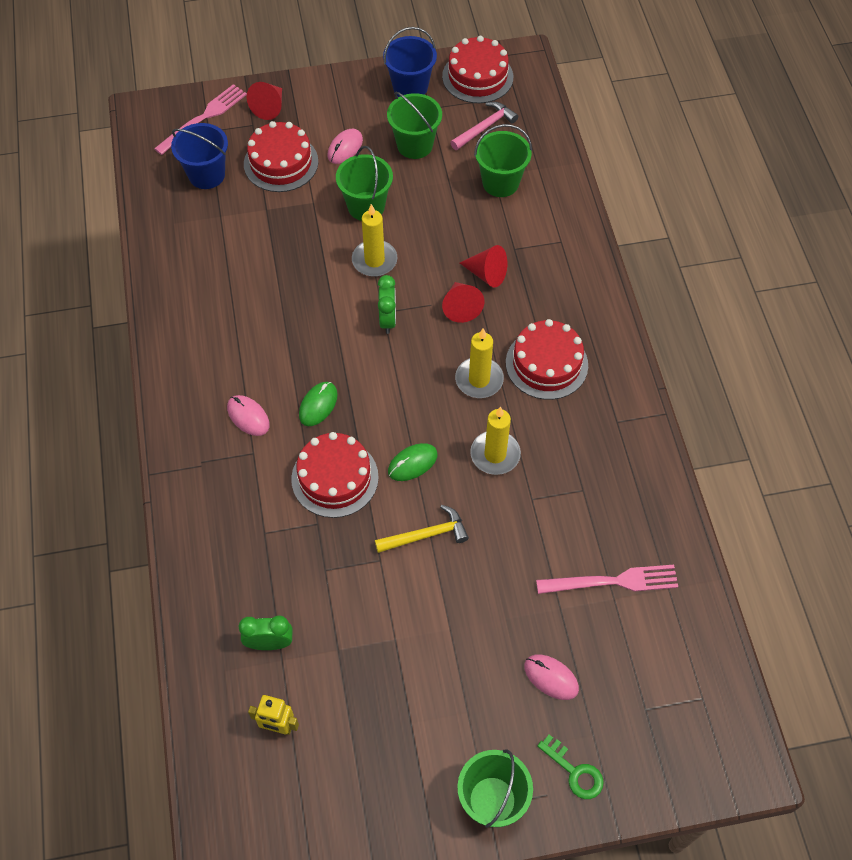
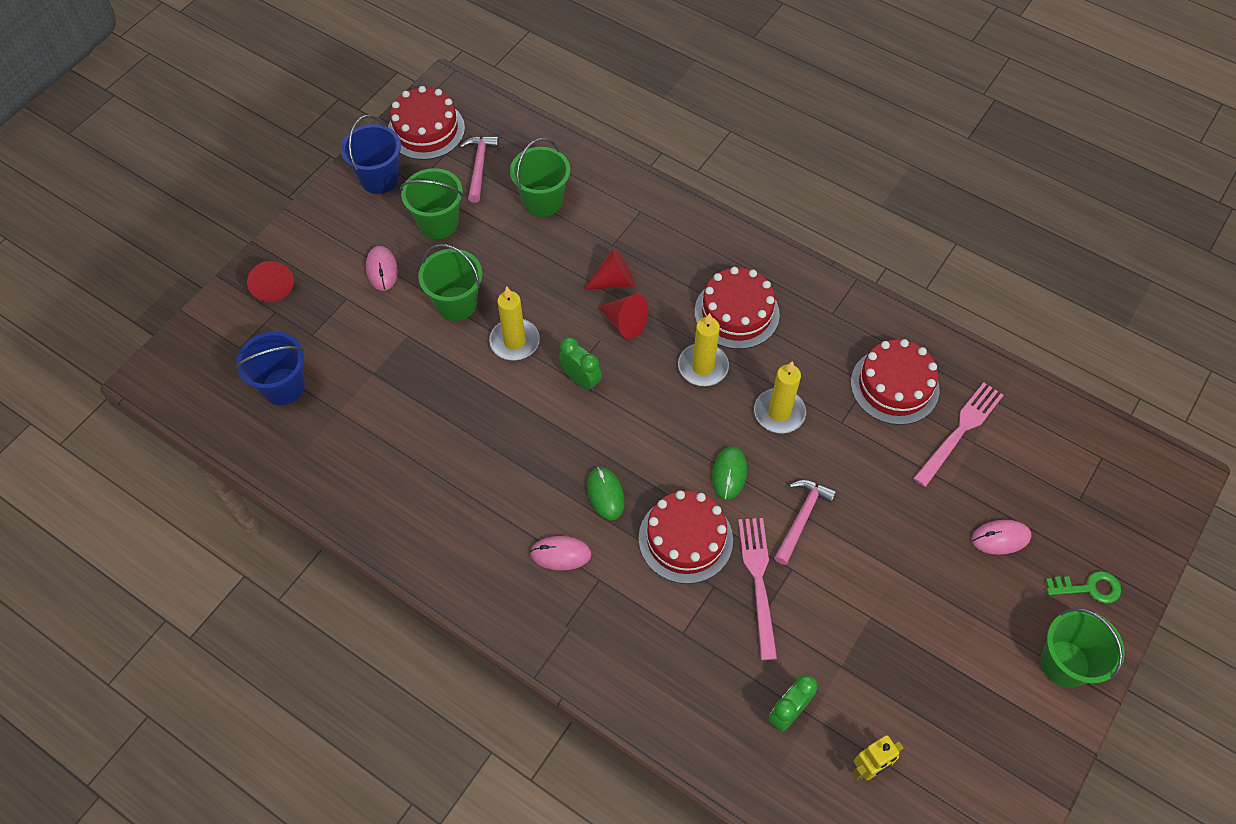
camera: 45 degrees left, 0 degrees up
pink fork [154,84,247,155] -> pink fork moved to [738,518,777,660]
red cake [244,121,318,192] -> red cake moved to [851,339,940,425]
yellow hammer [375,505,469,553] -> pink hammer [774,480,837,565]

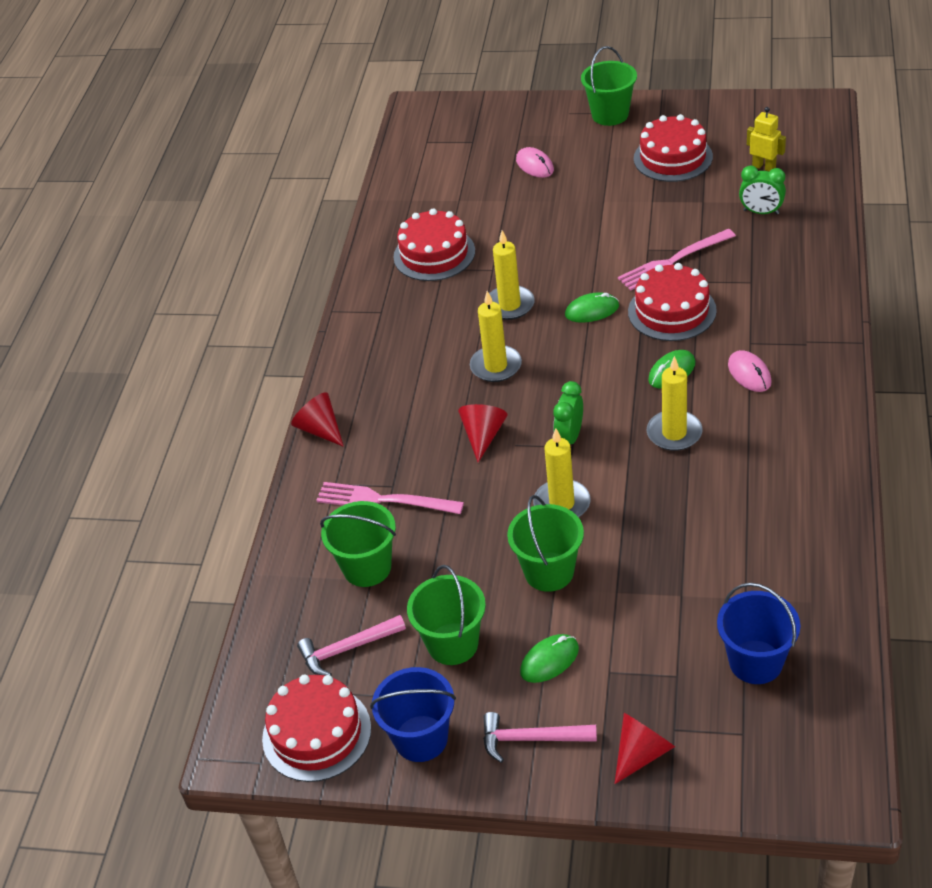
camera: 110 degrees left, 15 degrees down
pink mouse [366,246,398,291] -> green mouse [520,634,579,683]
red cone [584,247,635,290] -> red cone moved to [291,392,344,447]
red cake [695,267,780,349] -> red cake moved to [634,114,713,182]
pink hammer [774,480,837,565] -> pink hammer moved to [483,712,597,763]
pink fork [913,382,1004,487] -> pink fork moved to [316,482,464,514]
green key [1046,571,1121,603] -> none
none -> yellow candle [647,356,702,451]

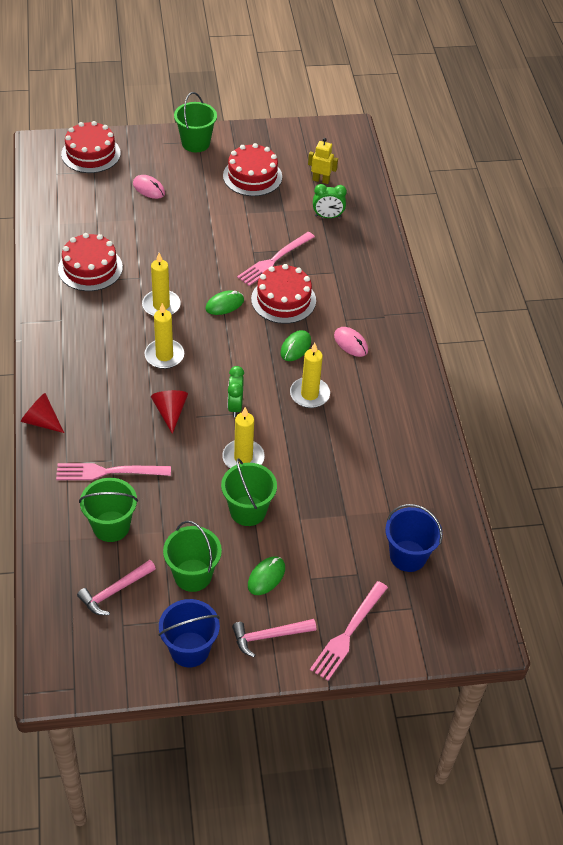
camera: 25 degrees left, 5 degrees up
red cake [262,674,371,782] -> red cake moved to [61,121,121,173]
red cone [615,713,675,784] -> pink fork [310,581,388,681]

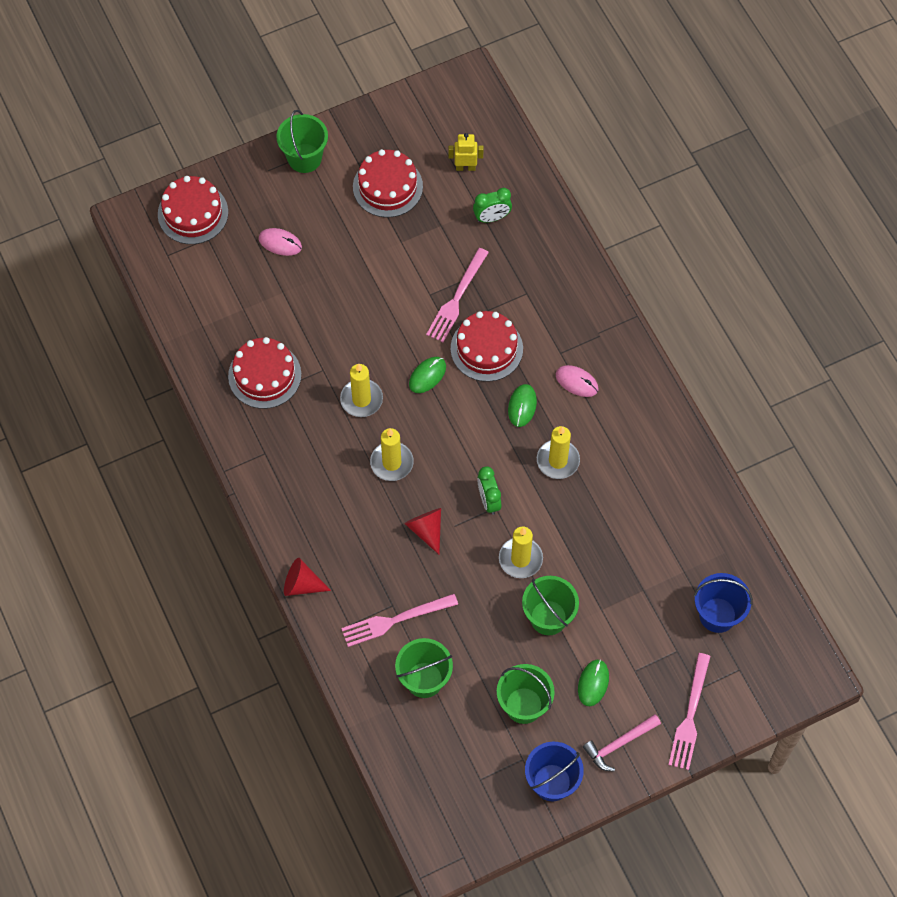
camera: 15 degrees left, 15 degrees up
pink hammer [77,560,156,615] -> none

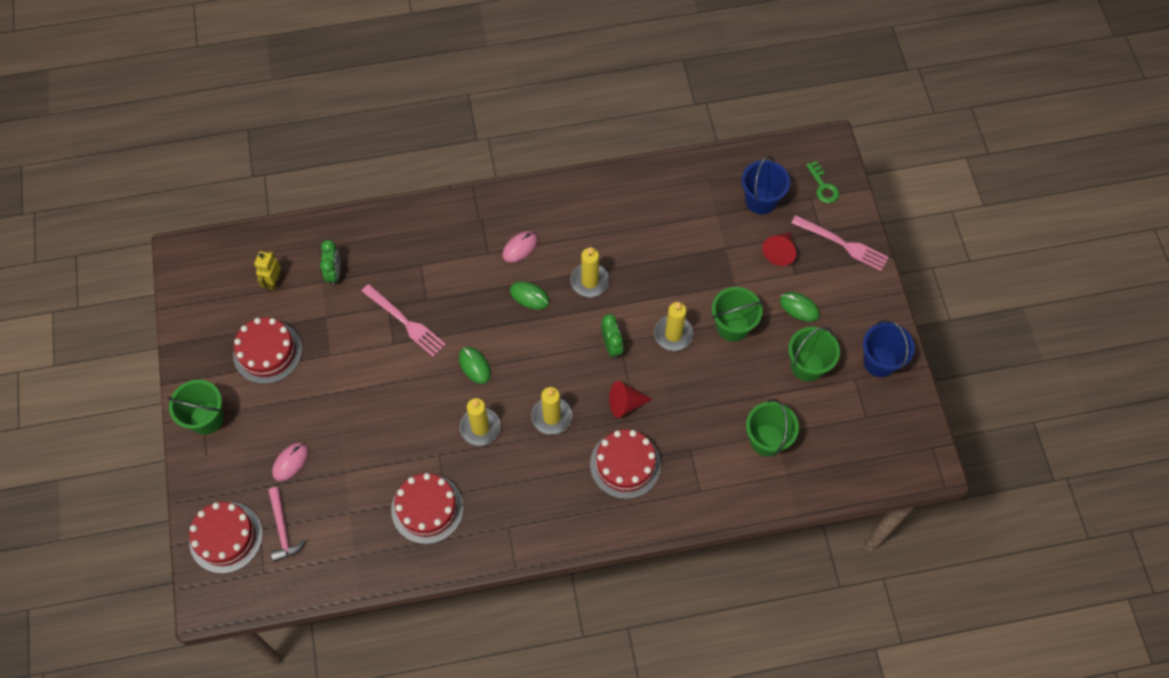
camera: 75 degrees left, 0 degrees up
red cone [284,558,331,596] -> red cone moved to [762,232,796,266]
pink fork [341,594,458,647] -> none
red cake [451,311,523,382] -> red cake moved to [590,429,661,499]
green clock [477,466,501,515] -> green clock turned 105 degrees counterclockwise [601,314,623,359]
pink hammer [583,714,661,772] -> pink hammer moved to [268,487,306,562]
none -> green key [806,161,839,203]

